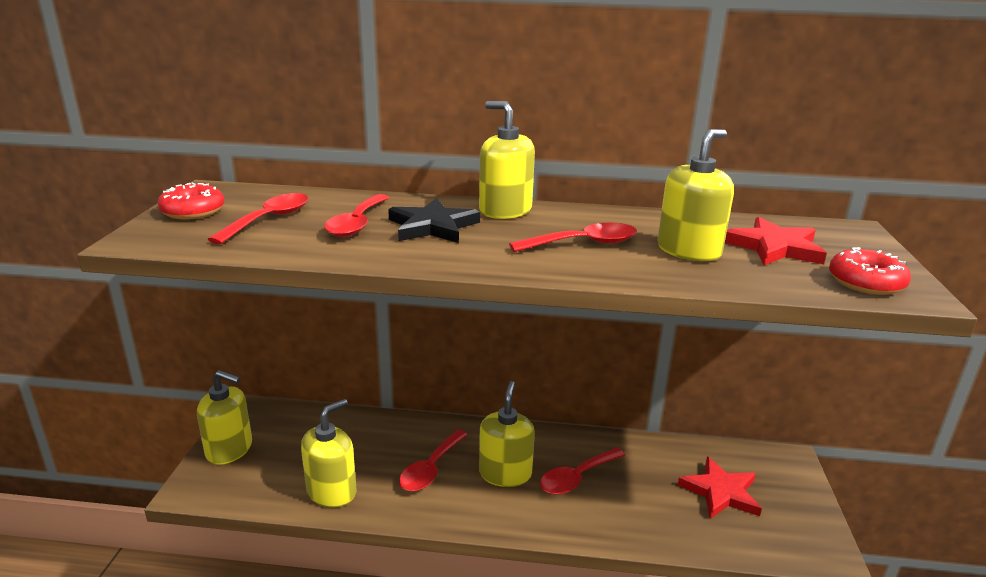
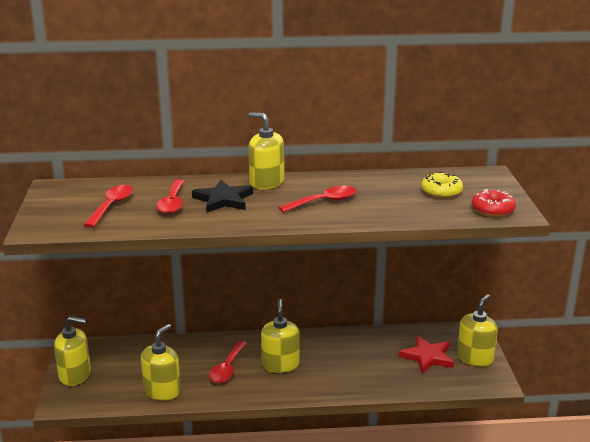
camera: 10 degrees left, 0 degrees up
red donut [157,183,224,220] -> none
red spoon [540,447,625,495] -> none
yellow soap dispenser [657,129,734,261] -> yellow soap dispenser moved to [457,294,498,367]
red star [725,217,827,265] -> yellow donut [421,172,463,198]

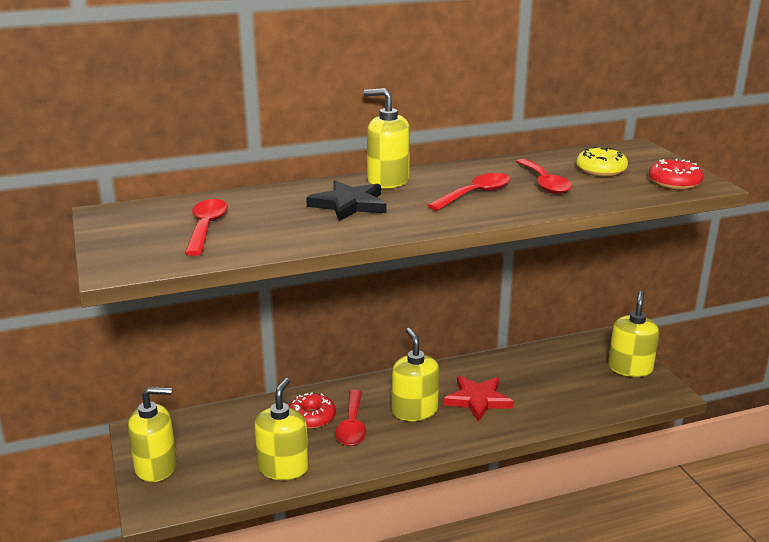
camera: 15 degrees left, 0 degrees up
red spoon [156,179,184,214] -> red spoon moved to [516,159,572,194]
red star [399,336,454,373] -> red star moved to [443,376,514,422]
none -> red donut [289,393,336,429]

